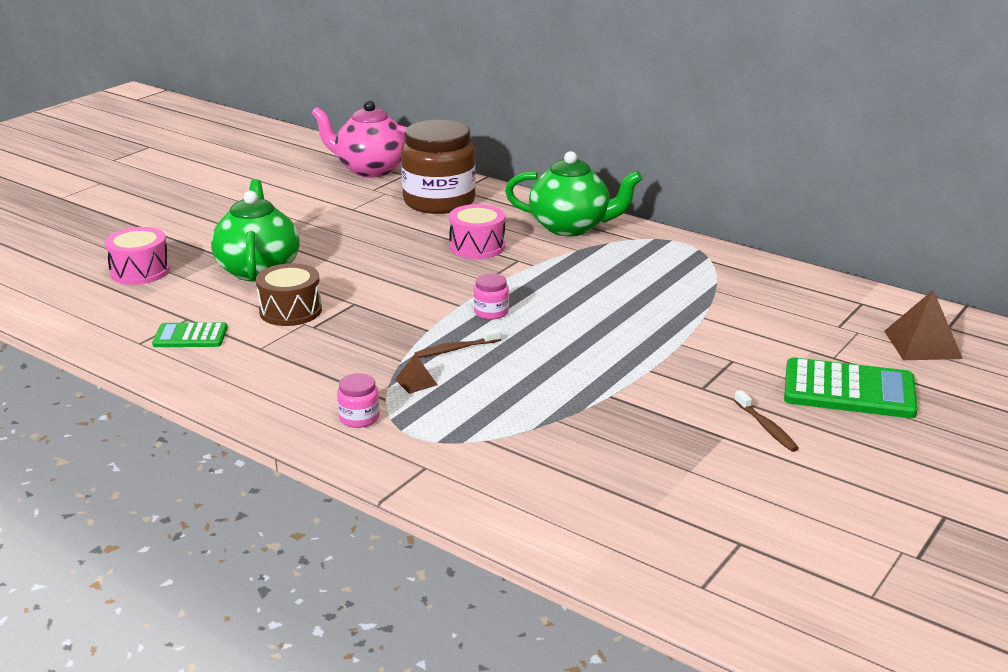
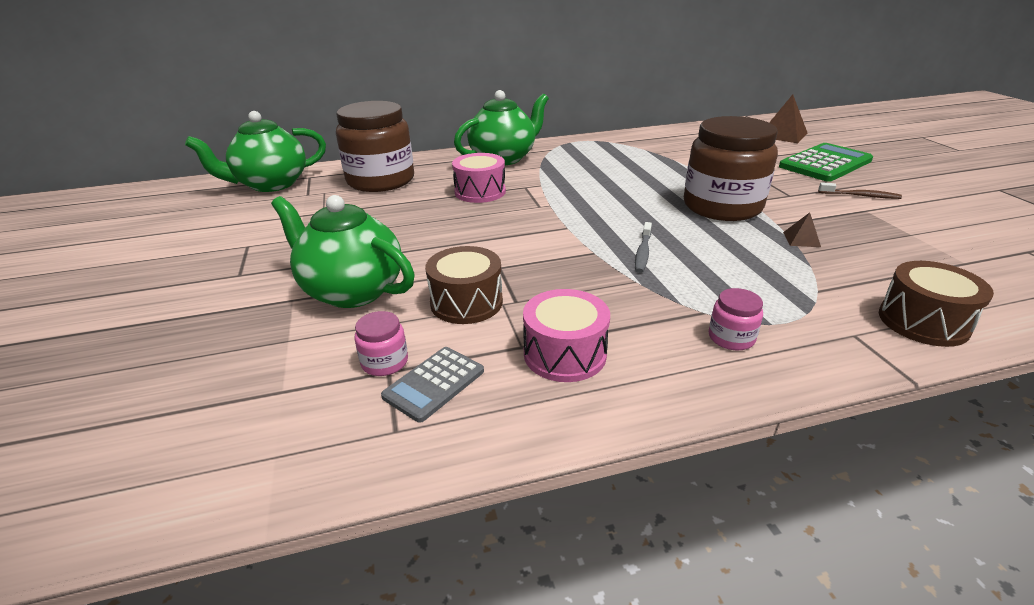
camera: 50 degrees left, 5 degrees up
pink drum [105,227,170,285] -> pink drum moved to [523,289,610,382]
green calculator [152,322,228,347] -> grey calculator [381,347,484,423]
pink teapot [311,100,407,177] -> green teapot [185,111,326,192]
brown pyramid [395,354,437,394] -> brown pyramid moved to [783,212,821,247]
brown toothbrush [415,328,501,358] -> grey toothbrush [635,222,652,273]
pink jar [474,273,509,320] -> pink jar moved to [355,311,408,376]
none -> brown jar [684,116,778,221]
none -> brown drum [879,261,994,347]

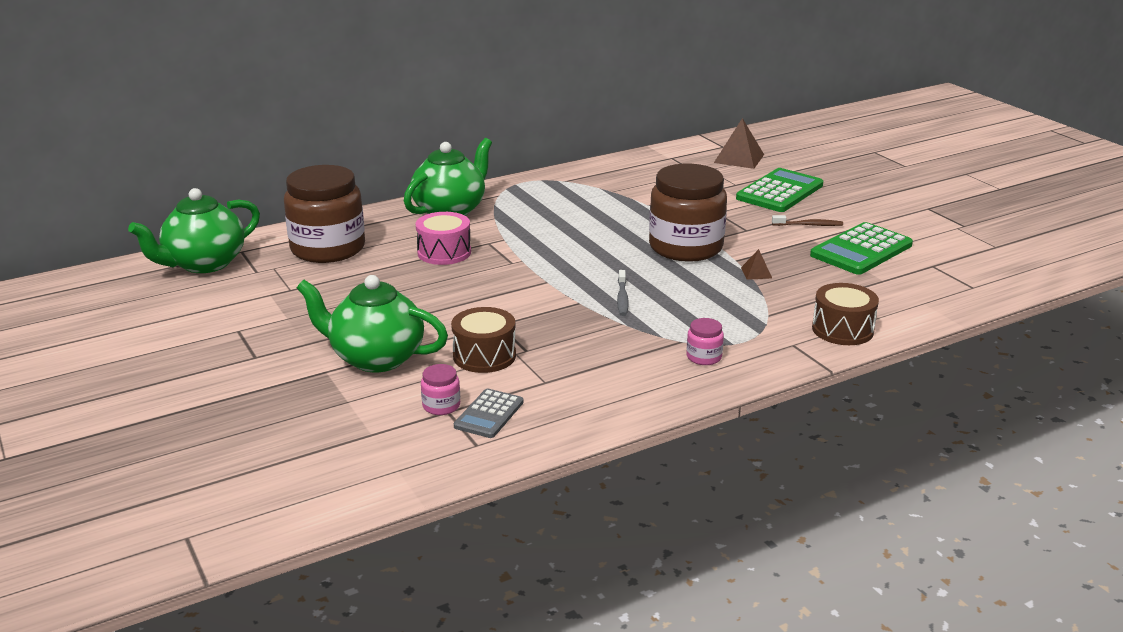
camera: 15 degrees left, 5 degrees down
pink drum [523,289,610,382] -> none
none -> green calculator [810,222,913,275]

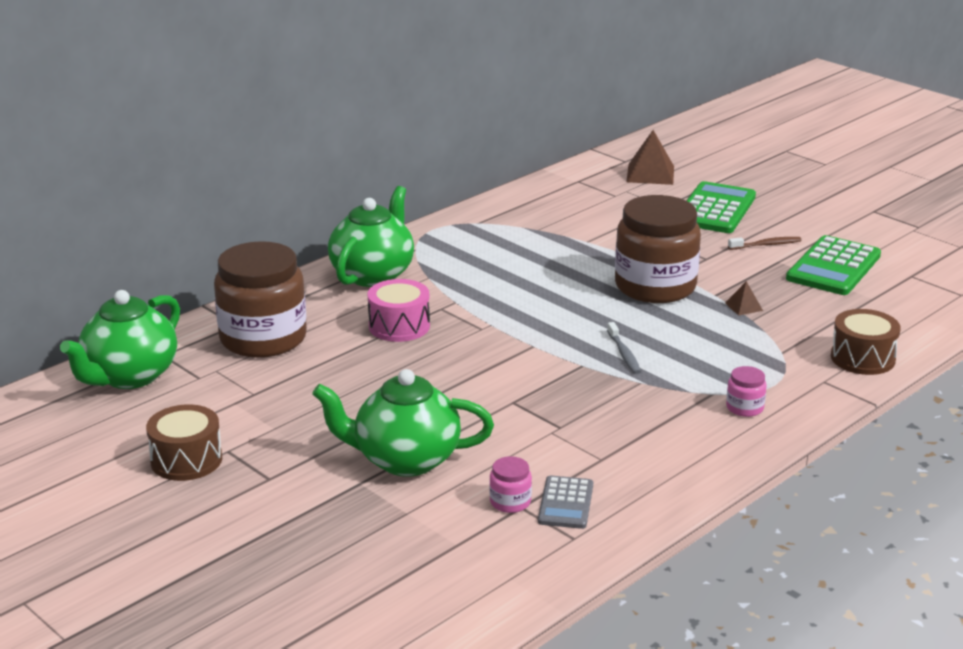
camera: 15 degrees left, 0 degrees up
brown drum [451,307,516,373] -> brown drum moved to [146,405,222,481]

